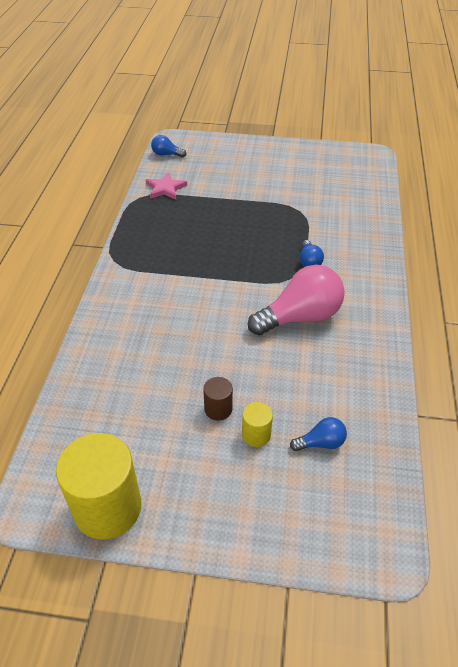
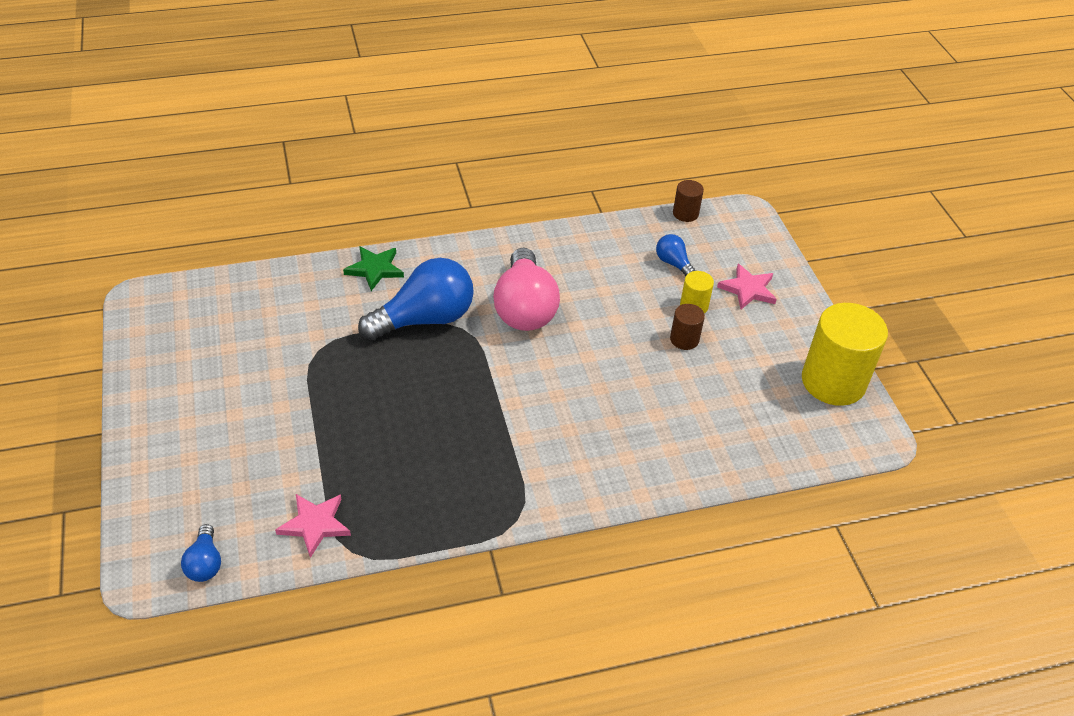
camera: 115 degrees left, 0 degrees up
pink light bulb [248,265,345,336] -> pink light bulb turned 135 degrees counterclockwise [493,248,560,331]
blue light bulb [300,240,324,267] -> blue light bulb [358,258,474,341], size x2.12
none -> green star [343,246,404,291]
none -> brown cylinder [673,180,704,222]
none -> pink star [717,264,777,309]

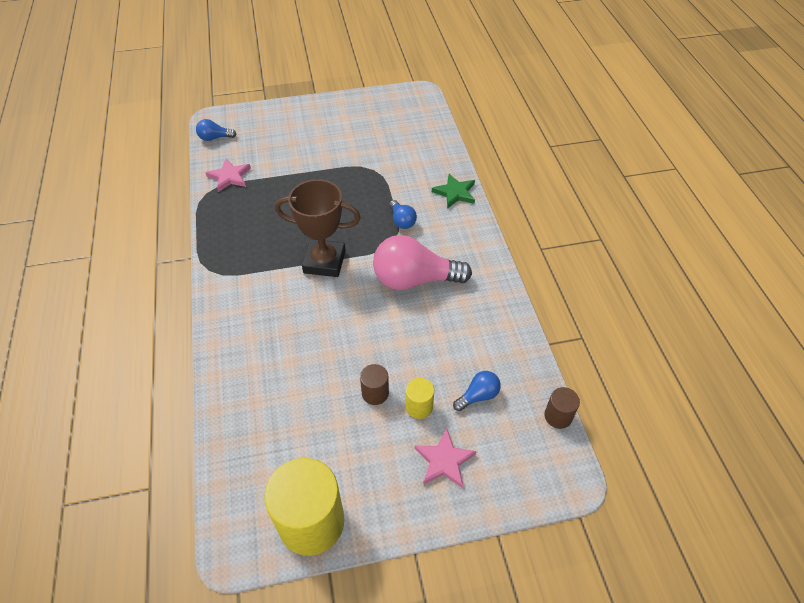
camera: 95 degrees right, 5 degrees up
blue light bulb [358,258,474,341] -> blue light bulb [389,200,417,229], size x0.47
none -> brown trophy [275,179,361,277]

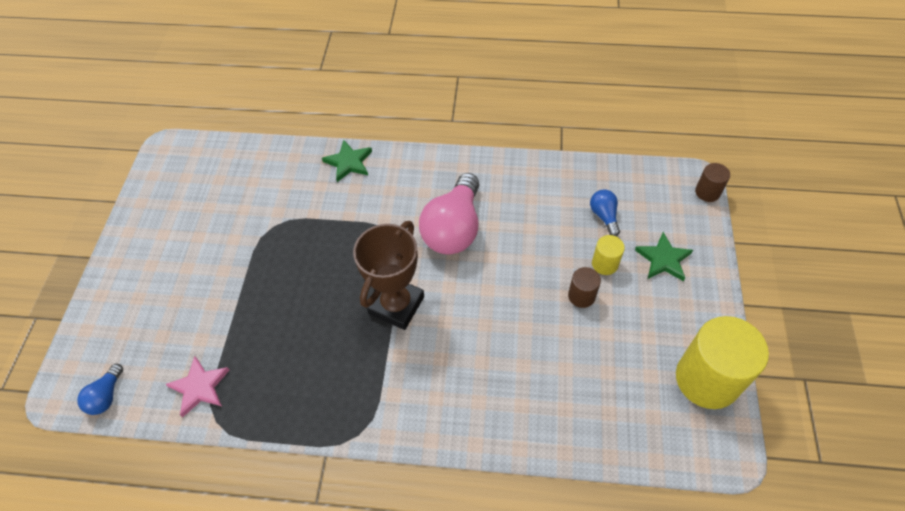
camera: 70 degrees left, 5 degrees up
blue light bulb [389,200,417,229] -> none
pink star [415,429,477,488] -> green star [635,232,693,281]
brown cylinder [544,387,580,429] -> brown cylinder moved to [695,163,730,202]

